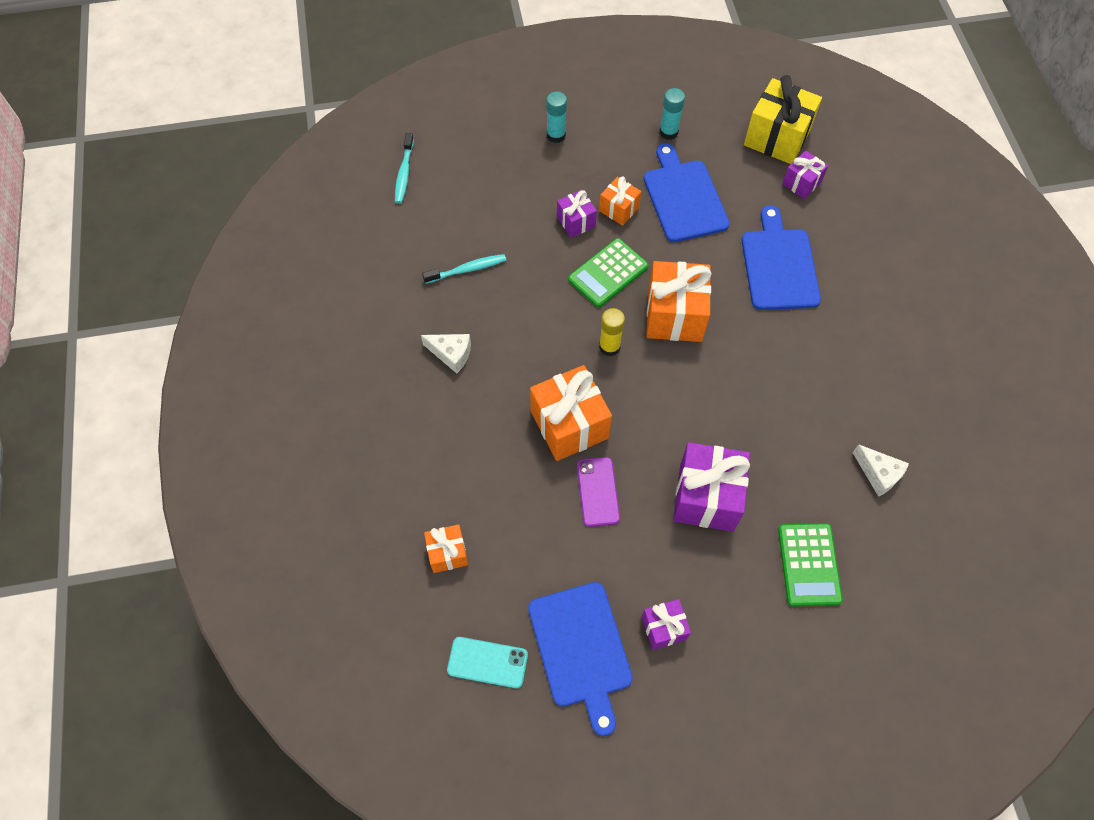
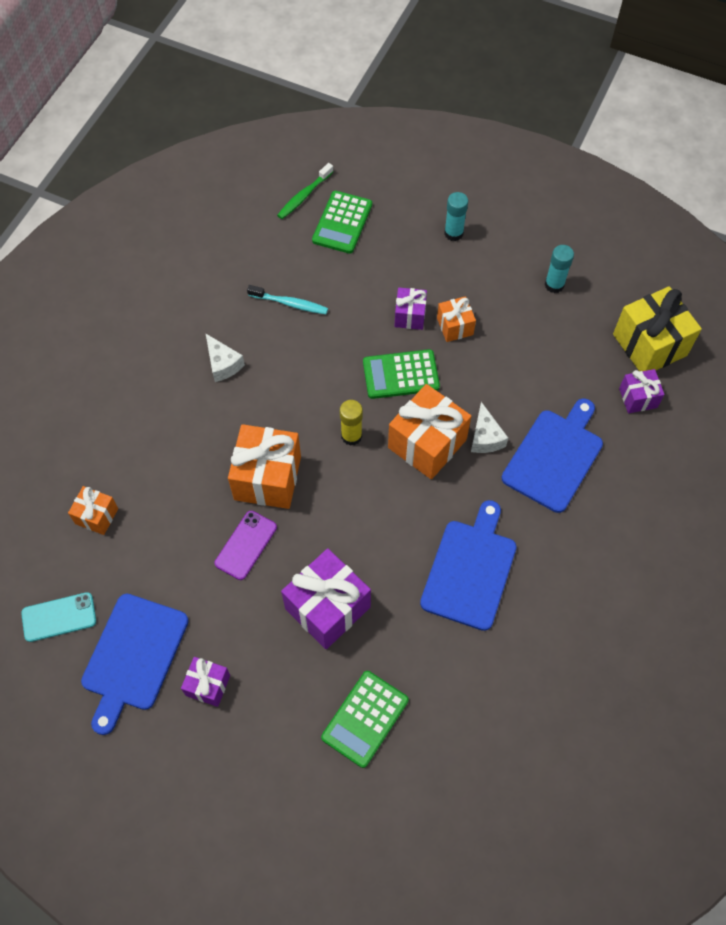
camera: 35 degrees right, 0 degrees up
turquoise toothbrush [395,133,414,204] -> green toothbrush [277,163,334,219]
turquoise phone [447,637,528,688] -> turquoise phone turned 60 degrees counterclockwise [21,592,96,642]
blue cutting board [644,143,730,242] -> blue cutting board moved to [420,500,517,631]
white cheese [852,444,909,497] -> white cheese moved to [471,402,508,453]
none -> green calculator [312,191,372,254]

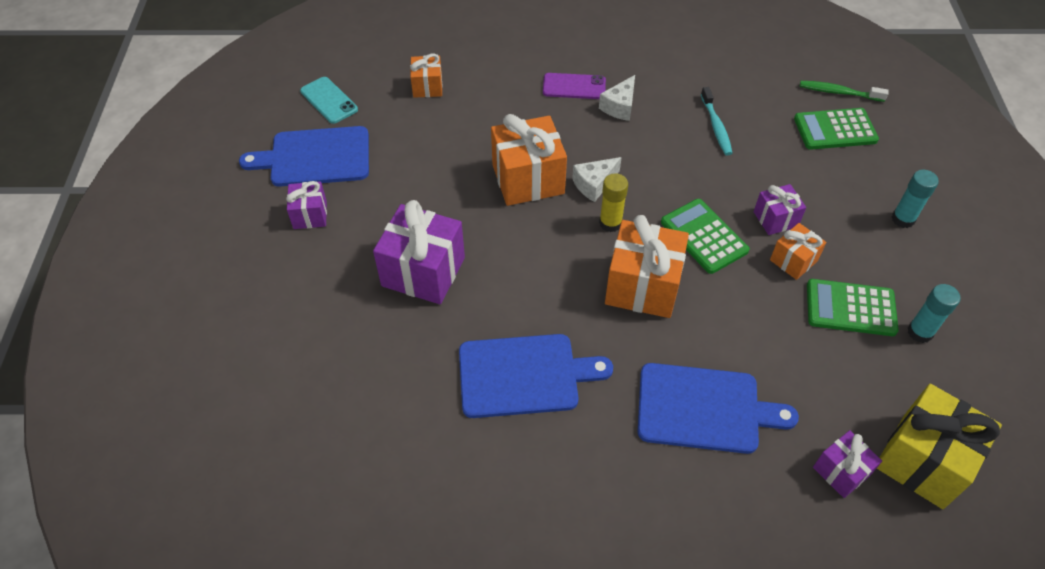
camera: 65 degrees right, 10 degrees down
purple phone [215,511,277,580] -> purple phone moved to [543,73,606,99]
green calculator [321,671,409,768] -> green calculator moved to [807,279,899,336]
white cheese [471,402,508,453] -> white cheese moved to [572,157,622,202]

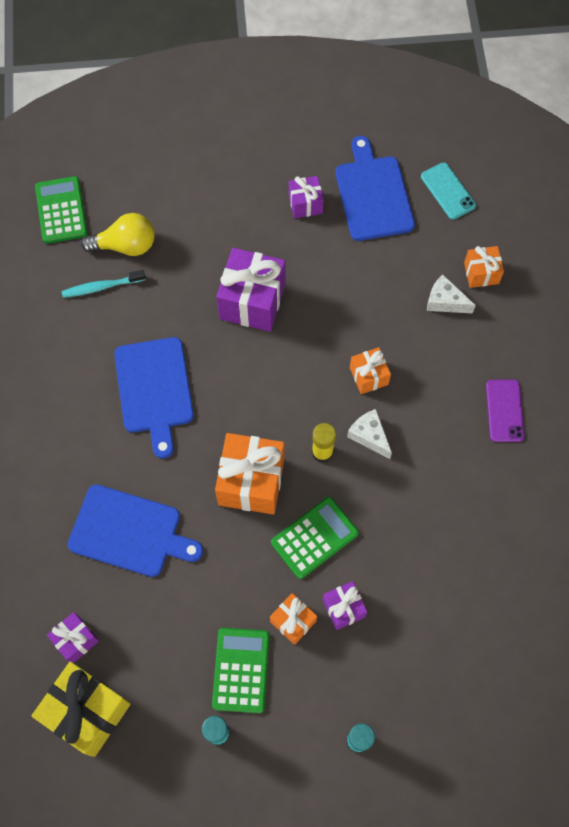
camera: 85 degrees right, 15 degrees up
turquoise phone [300,77,358,124] -> turquoise phone turned 75 degrees counterclockwise [421,162,476,220]
orange gift [491,114,567,206] -> orange gift [350,347,391,394], size x0.54
white cheese [599,75,635,121] -> white cheese moved to [427,274,476,314]
blue cutting board [638,363,799,454] -> blue cutting board turned 75 degrees counterclockwise [68,485,203,577]
turquoise toothbrush [701,87,733,156] -> turquoise toothbrush moved to [62,270,146,298]
green calculator [794,108,879,150] -> green calculator moved to [35,176,88,244]
green toothbrush [800,81,889,102] -> none
none -> yellow light bulb [81,213,155,256]

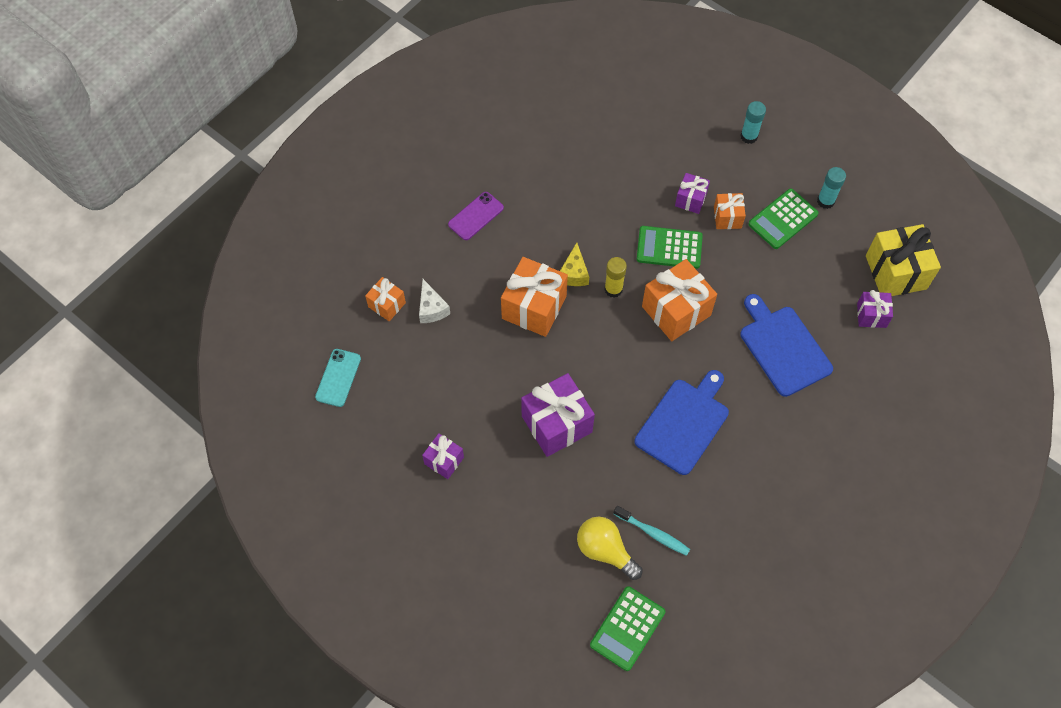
camera: 135 degrees left, 5 degrees down
blue cutting board [336,136,415,241] -> none
white cheese [347,409,392,459] -> yellow cheese [560,243,589,286]
orange gift [350,347,391,394] -> orange gift [501,257,568,337], size x1.84

